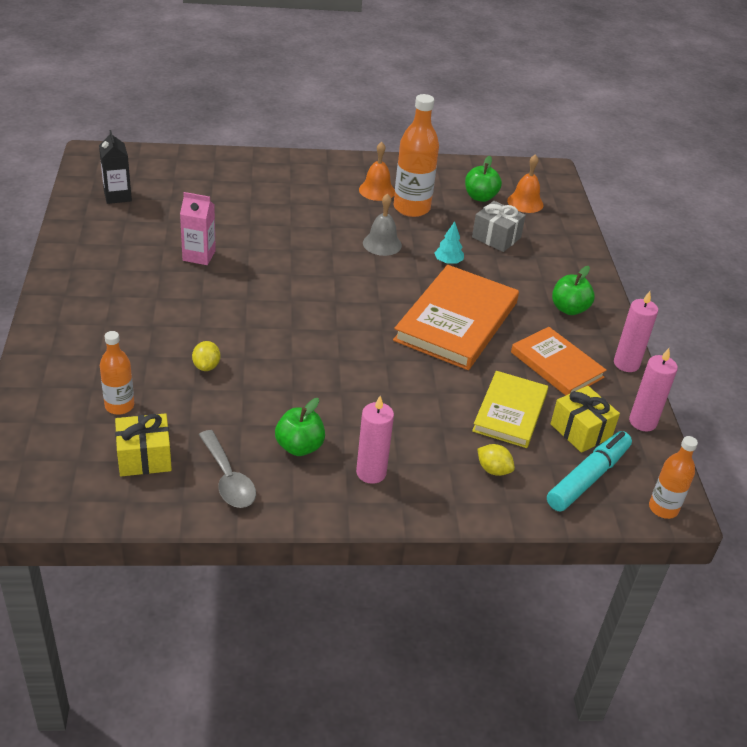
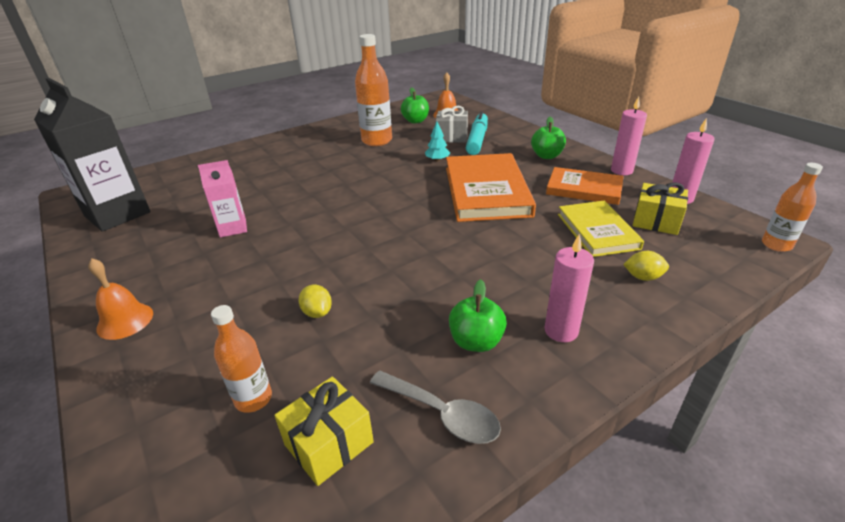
camera: 25 degrees left, 5 degrees down
black carton [99,130,132,204] -> black carton [34,78,151,232], size x1.92
orange bell [359,142,395,201] -> orange bell moved to [88,258,153,340]
grey bell [363,193,402,256] -> none
turquoise marker [547,431,632,512] -> turquoise marker moved to [466,111,488,155]

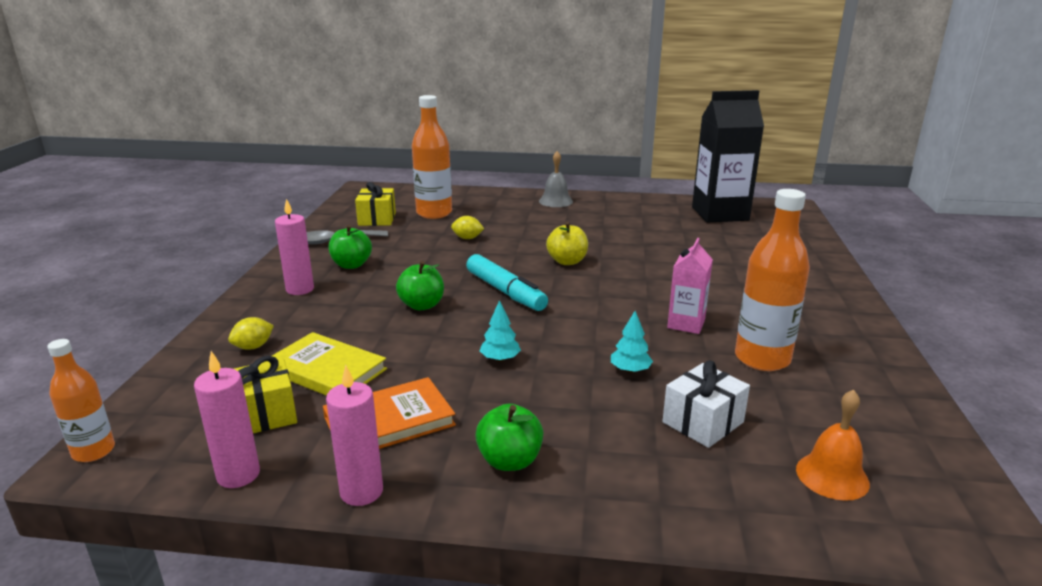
camera: 130 degrees right, 10 degrees down
orange bell [88,258,153,340] -> grey bell [539,151,573,207]
pink carton [198,160,247,237] -> pink carton moved to [667,238,713,334]
orange bottle [211,305,272,413] -> orange bottle [412,95,452,219], size x1.69
green apple [401,87,429,124] -> green apple moved to [396,261,444,310]
grey gift [436,106,468,143] -> white gift [662,361,750,448]
orange book [446,153,536,222] -> turquoise tree [480,300,521,362]
turquoise marker [466,111,488,155] -> turquoise marker moved to [466,254,548,311]
none -> yellow apple [546,222,588,265]

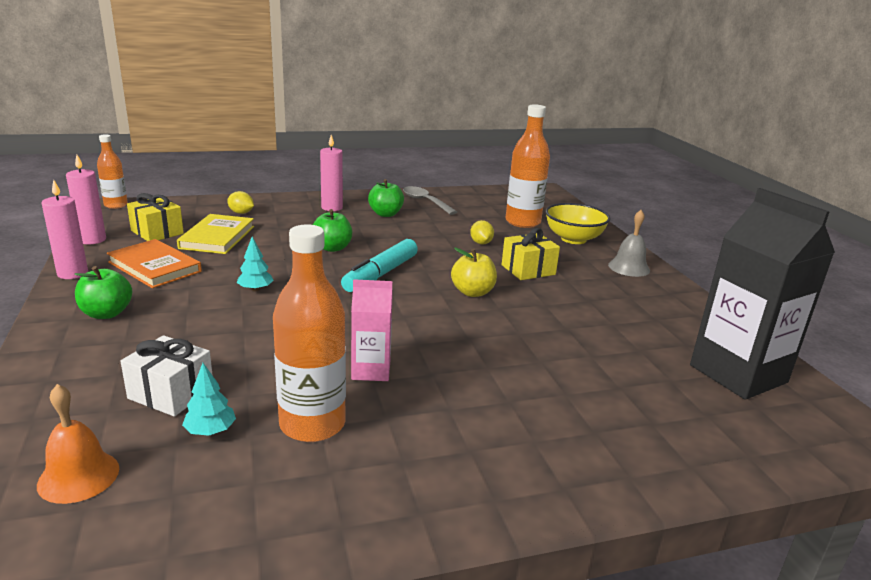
camera: 65 degrees right, 0 degrees up
yellow gift [355,182,396,226] -> yellow gift moved to [502,228,560,280]
turquoise tree [611,311,653,373] -> turquoise tree moved to [182,363,236,436]
none -> yellow bowl [545,203,611,244]

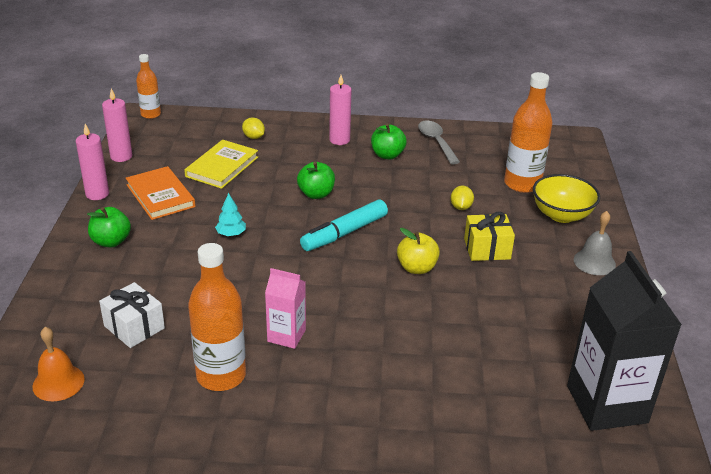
camera: 20 degrees right, 10 degrees up
yellow gift [127,193,184,241] -> none
turquoise tree [182,363,236,436] -> none

